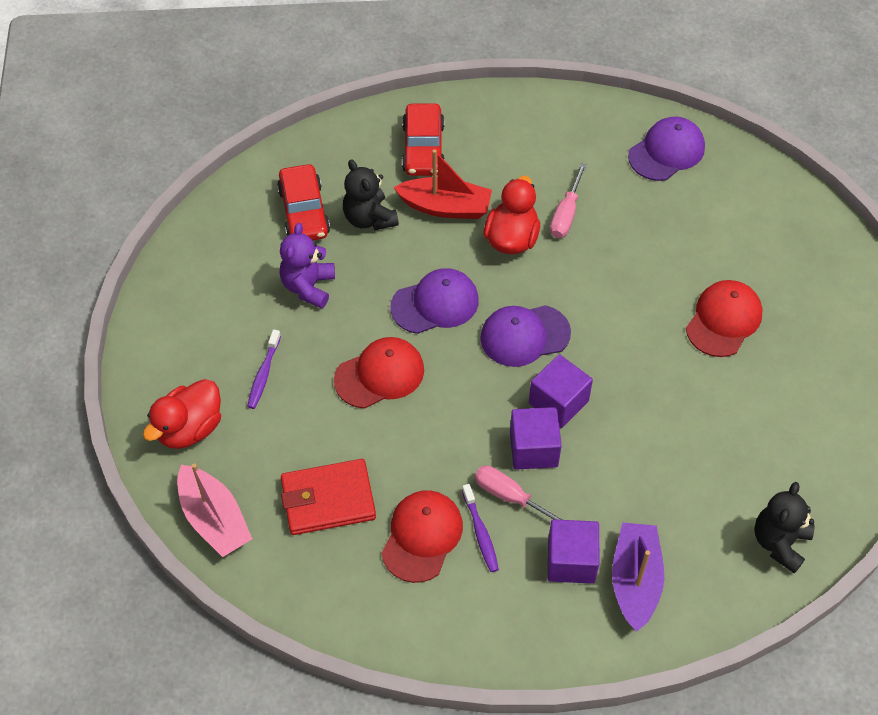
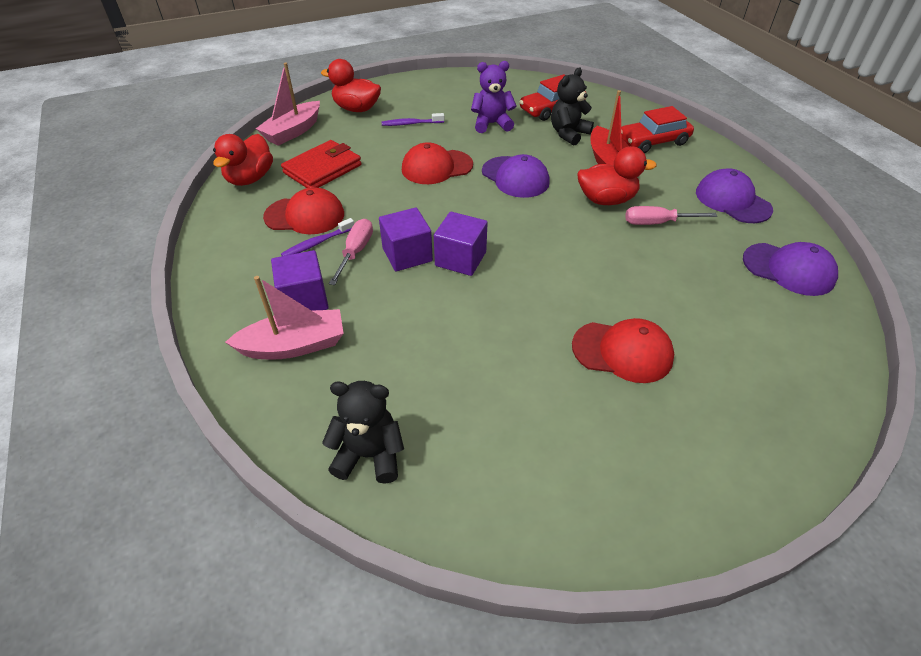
camera: 70 degrees right, 10 degrees down
red wallet [281,459,376,535] -> red wallet turned 75 degrees clockwise [281,140,361,188]
red cap [334,337,424,408] -> red cap turned 120 degrees clockwise [402,142,473,184]
purple cap [480,305,571,367] -> purple cap moved to [696,168,773,223]
purple boat [612,522,664,632] -> pink boat [225,276,344,360]
none -> red duck [213,134,273,186]

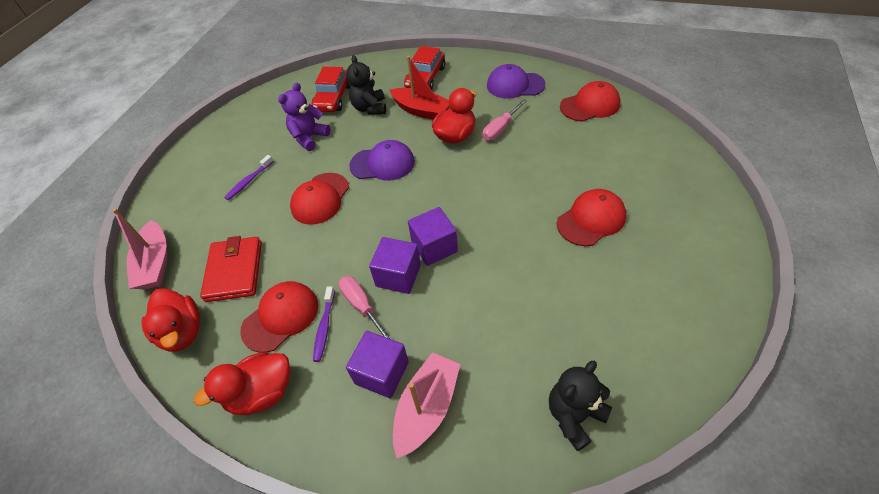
camera: 45 degrees left, 5 degrees up
red duck [321,59,381,112] -> red duck moved to [194,352,290,415]
purple cap [743,242,838,296] -> red cap [560,81,621,122]

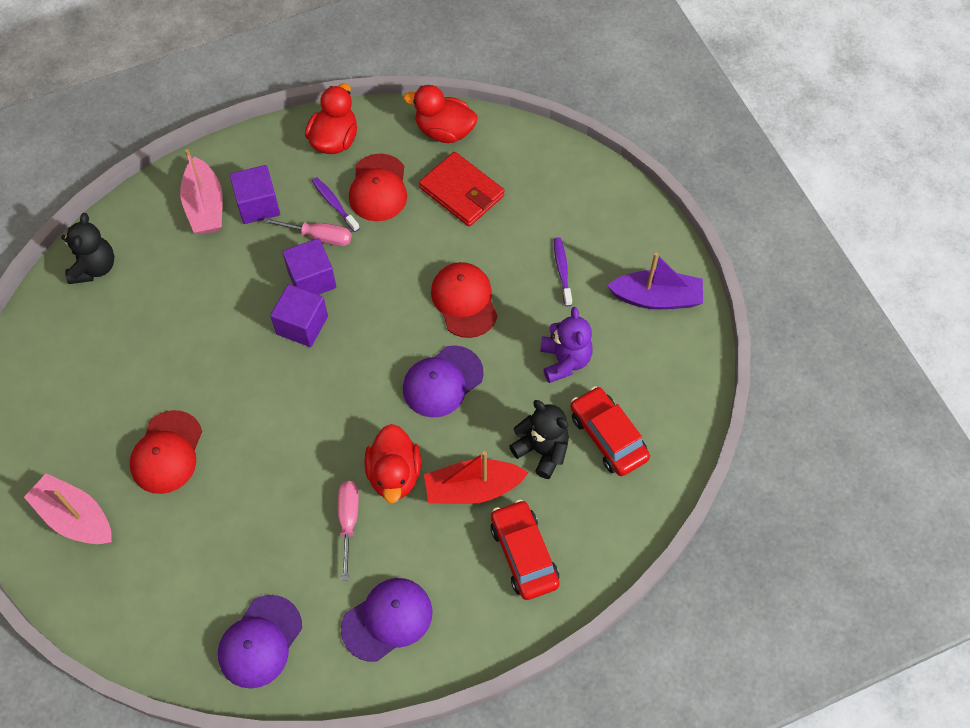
camera: 135 degrees right, 10 degrees up
pink boat [112,208,168,290] -> pink boat moved to [24,473,112,544]
red cap [560,81,621,122] -> purple cap [218,595,302,688]
none -> purple boat [607,252,703,309]

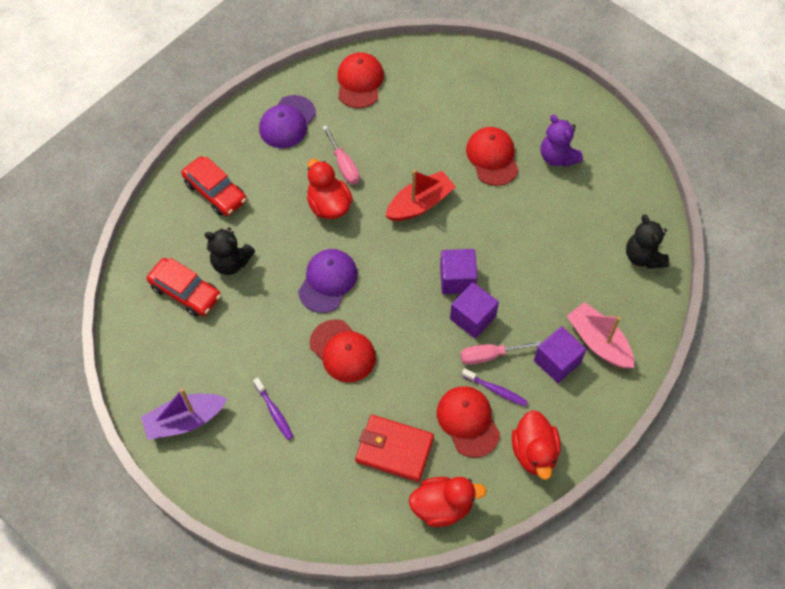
camera: 155 degrees right, 0 degrees up
pink boat [24,473,112,544] -> none
purple cap [218,595,302,688] -> red cap [337,52,384,108]
red boat [424,451,528,504] -> red boat moved to [385,170,456,221]
purple teddy bear [540,307,593,383] -> purple teddy bear moved to [541,114,583,167]

